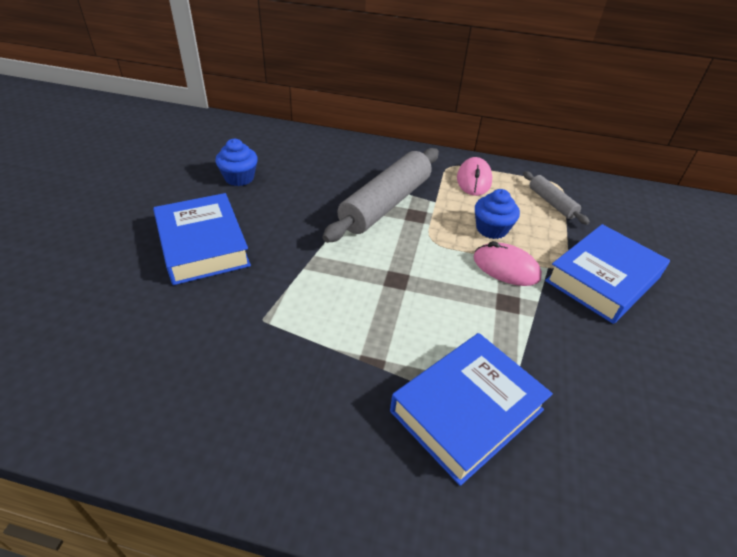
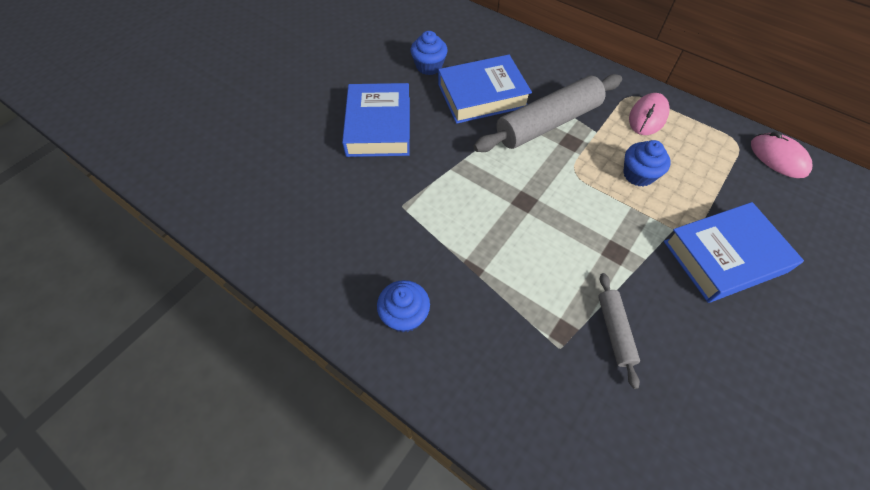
camera: 25 degrees right, 15 degrees up
blue book [390,333,553,486] -> blue book moved to [438,55,532,124]
pink mouse [474,241,542,286] -> pink mouse moved to [751,132,812,178]
grey rolling pin [523,171,590,225] -> grey rolling pin moved to [598,273,640,389]
none -> blue cupcake [377,280,430,333]

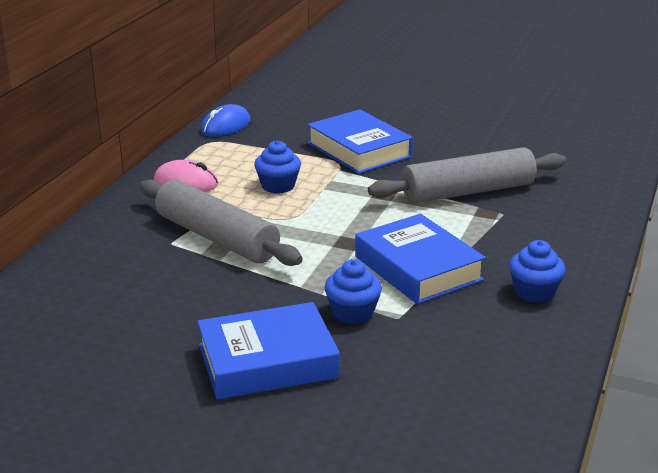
camera: 105 degrees left, 30 degrees down
blue cupcake [411,31,448,75] -> blue cupcake moved to [325,259,382,324]
blue book [438,55,532,124] -> blue book moved to [355,214,486,304]
grey rolling pin [598,273,640,389] -> grey rolling pin [368,147,566,203], size x2.00
pink mouse [751,132,812,178] -> blue mouse [201,104,250,137]

